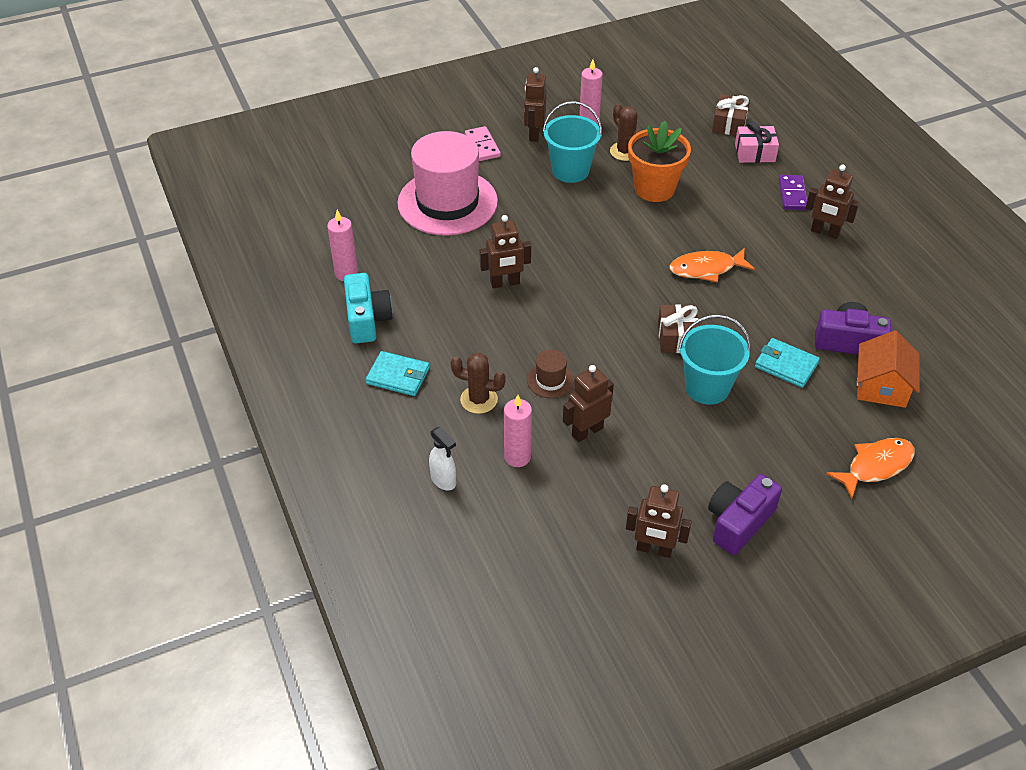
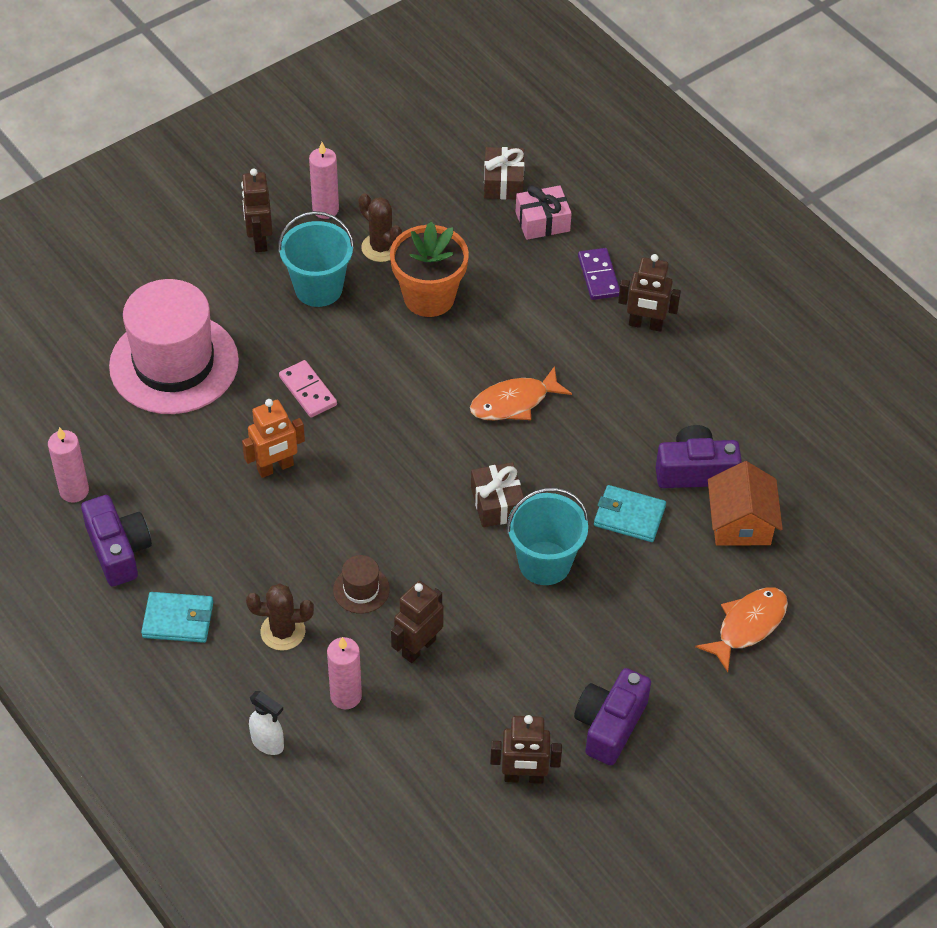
camera: 15 degrees left, 5 degrees up
turquoise camera [344,273,393,344] -> purple camera [81,495,152,586]
pink domino [465,126,501,161] -> pink domino moved to [279,360,337,418]
brown robot [480,215,531,289] -> orange robot [242,399,305,478]

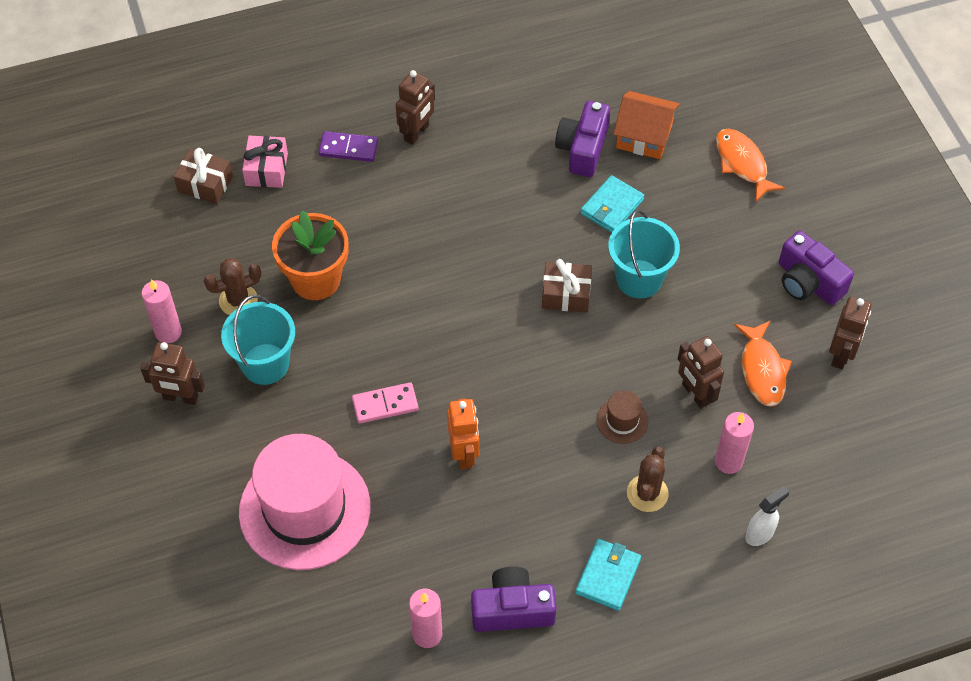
camera: 70 degrees left, 5 degrees up
orange fish [470,366,572,420] -> orange fish moved to [734,321,792,407]

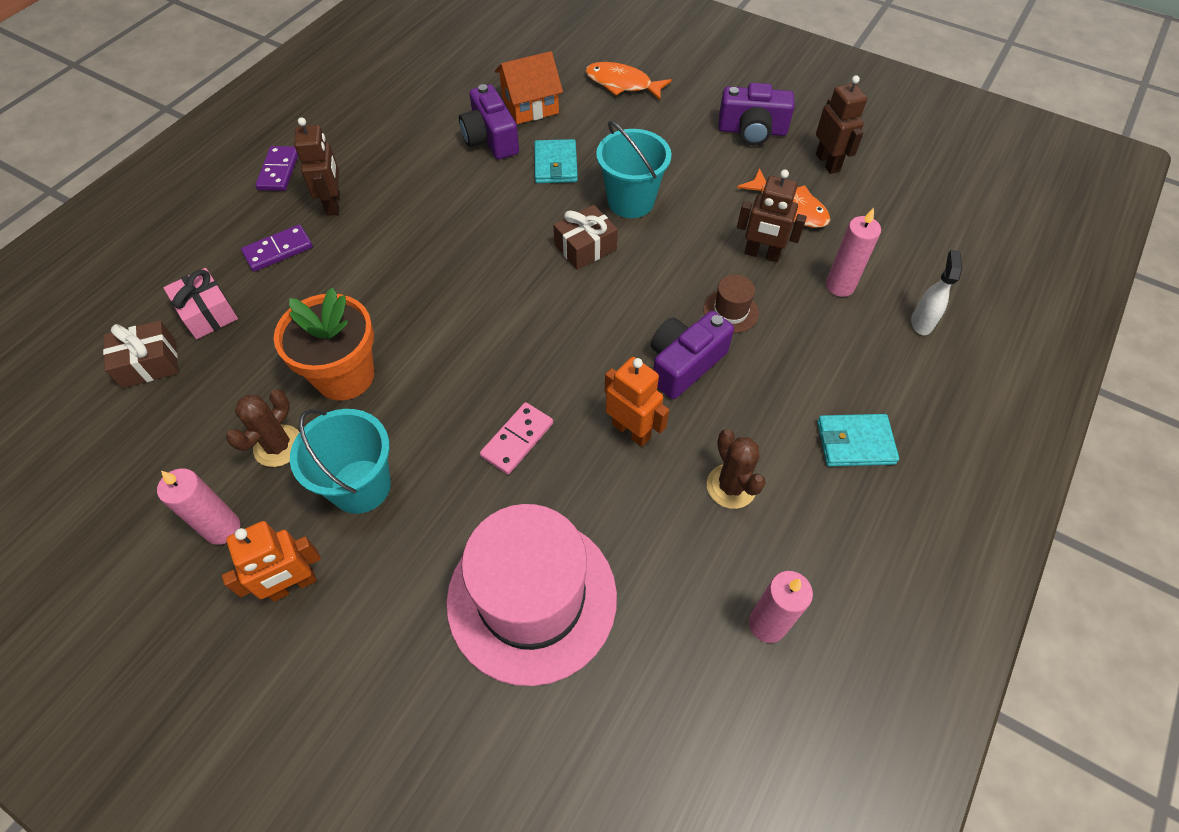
camera: 40 degrees left, 0 degrees up
brown robot [140,342,205,405] -> orange robot [222,521,321,602]
purple camera [471,566,557,632] -> purple camera moved to [651,311,734,399]
turquoise wallet [575,539,641,611] -> turquoise wallet turned 75 degrees counterclockwise [817,414,899,466]
brown cactus [627,447,669,512] -> brown cactus moved to [707,429,766,509]
none -> purple domino [255,146,298,191]

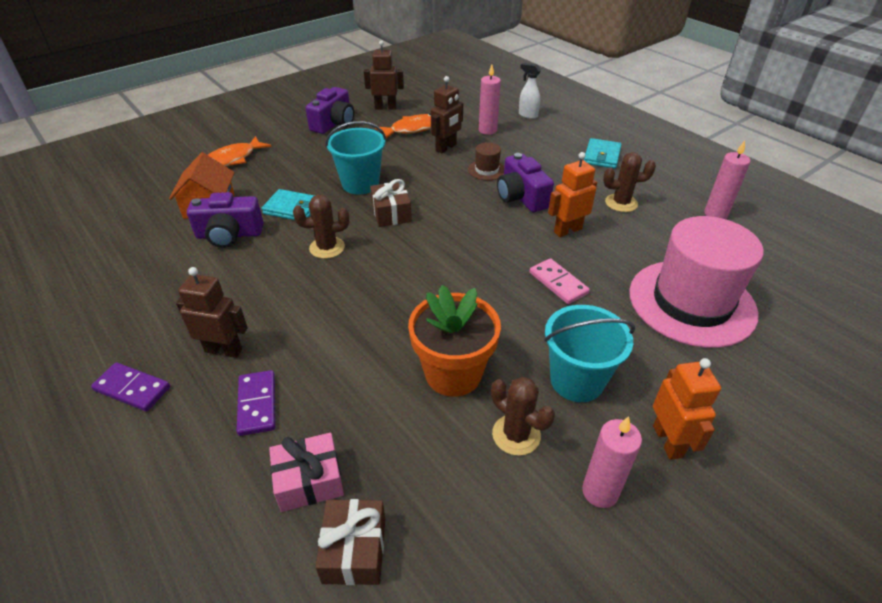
camera: 70 degrees left, 15 degrees down
none -> brown cactus [293,195,349,259]

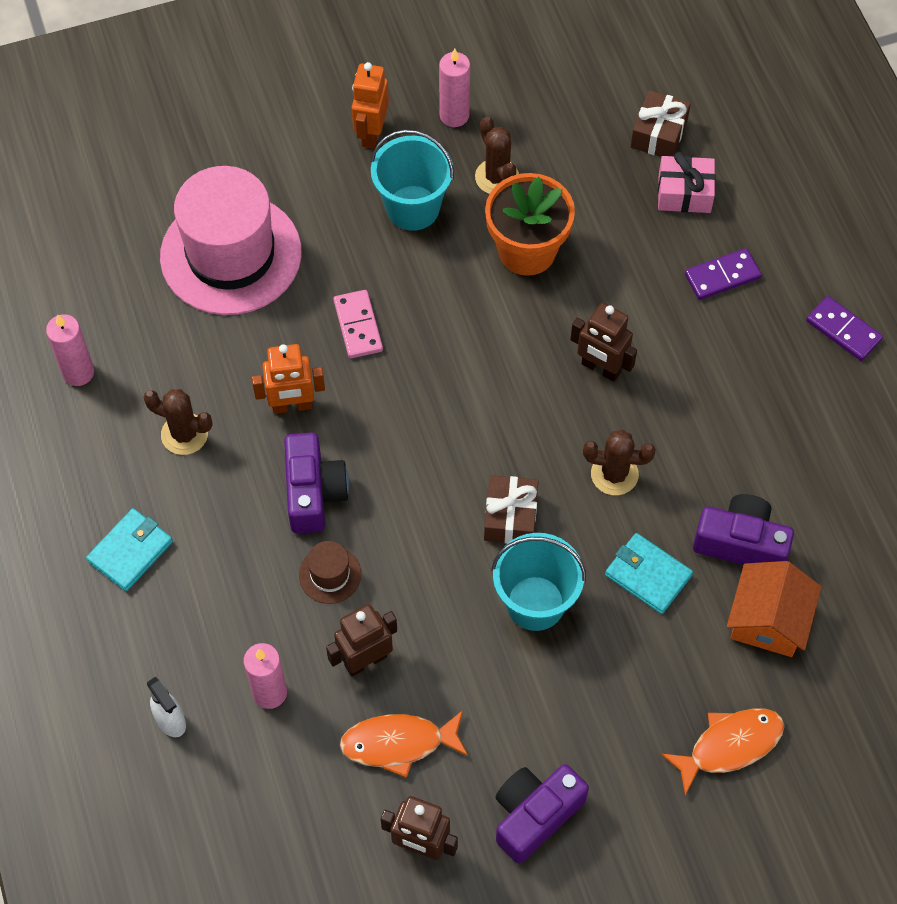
camera: 160 degrees left, 20 degrees up
brown robot [176,267,248,358] -> brown robot moved to [570,303,637,382]
purple domino [237,370,276,436] -> purple domino turned 60 degrees clockwise [685,248,762,300]

